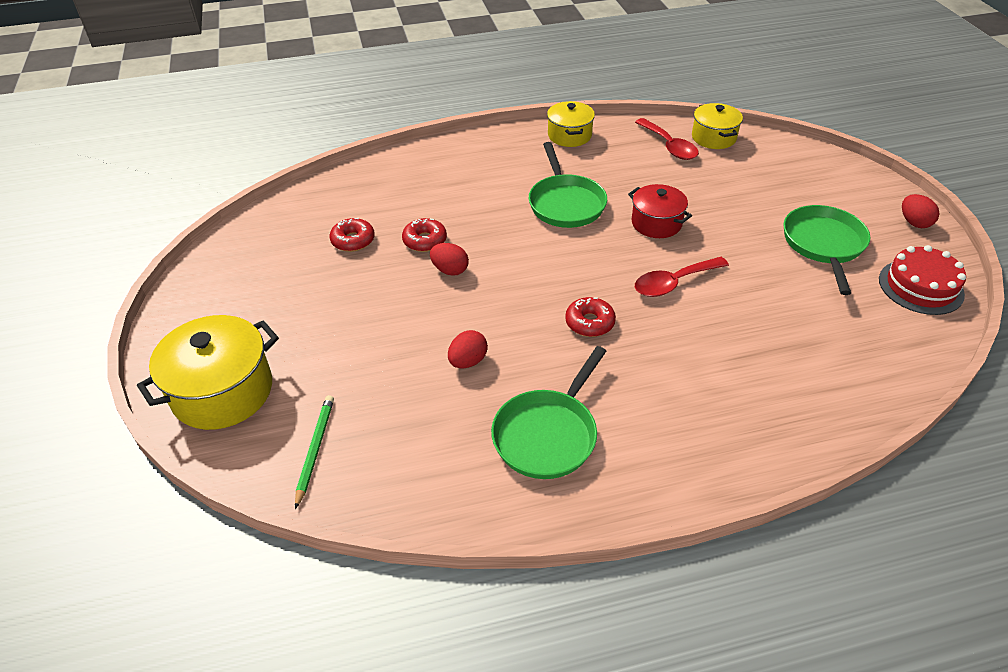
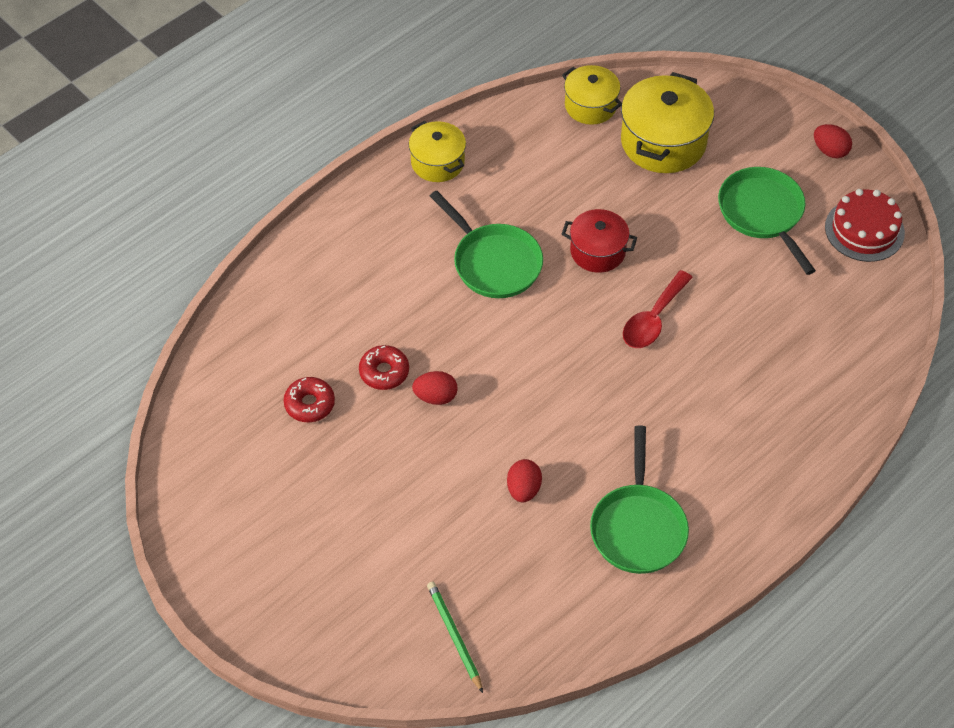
camera: 30 degrees left, 10 degrees up
yellow pot [137,315,279,430] -> yellow pot moved to [621,72,714,173]
red donut [565,297,616,337] -> none
red spoon [635,118,699,160] -> none

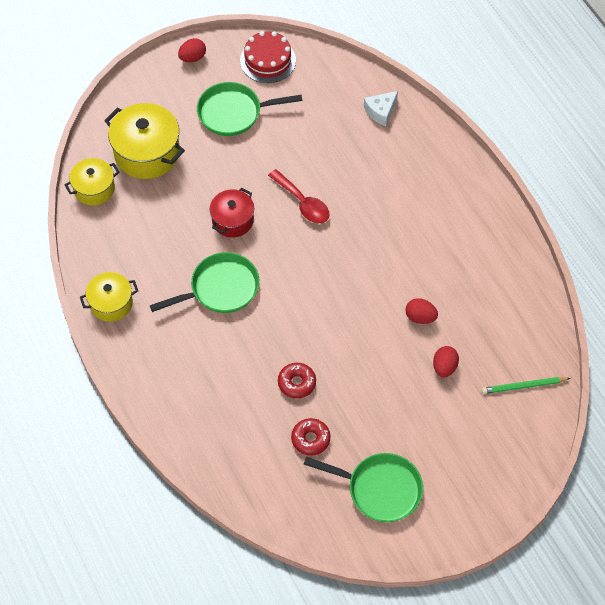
camera: 75 degrees left, 5 degrees up
red egg [412,371,458,405] -> red egg moved to [433,346,459,377]
green pan [590,425,689,574] -> green pan moved to [304,453,423,522]
none -> white cheese [364,91,398,126]

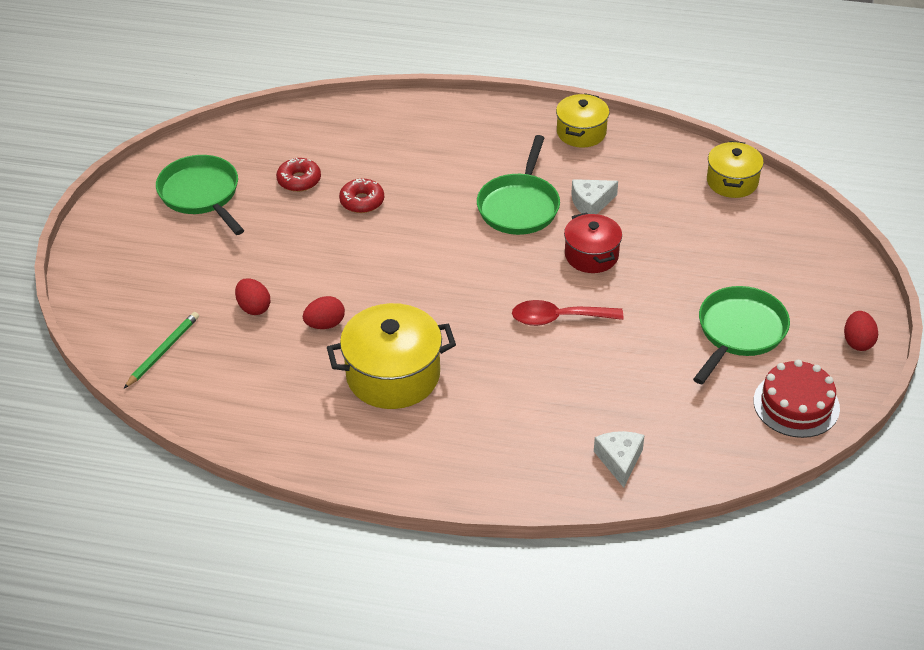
camera: 130 degrees right, 15 degrees down
yellow pot [104,103,185,179] -> yellow pot moved to [327,303,456,409]
green pan [304,453,423,522] -> green pan turned 90 degrees clockwise [156,155,244,235]
none -> white cheese [571,179,618,214]

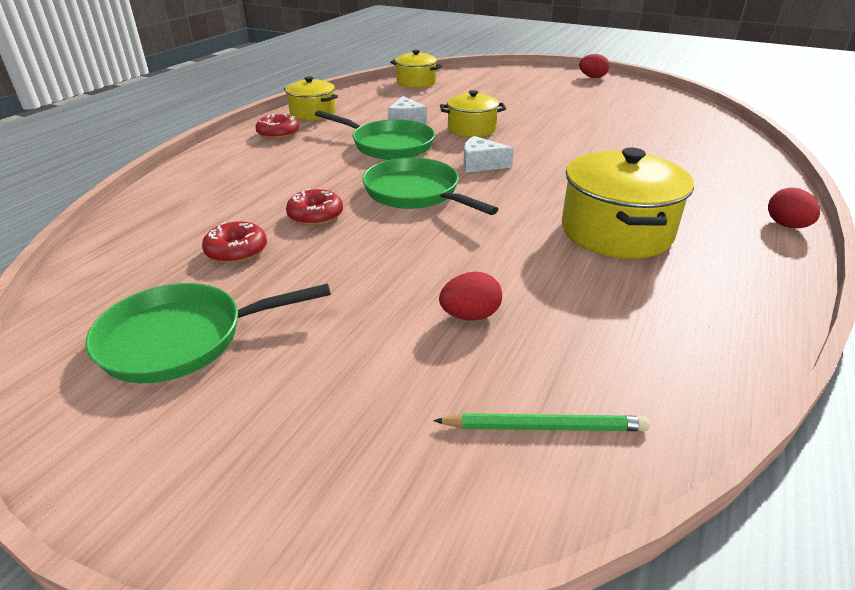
camera: 75 degrees left, 10 degrees down
green pencil [124,312,199,388] -> green pencil turned 135 degrees clockwise [433,413,650,431]
red egg [303,296,345,329] -> red egg moved to [768,187,820,228]
red spoon [512,300,623,326] -> none
red pot [564,212,622,273] -> yellow pot [440,90,506,137]
white cheese [594,431,645,488] -> white cheese moved to [463,136,514,173]
green pan [693,286,790,384] -> green pan moved to [362,157,499,215]
red cake [754,360,840,438] -> none
none -> red donut [256,114,299,139]

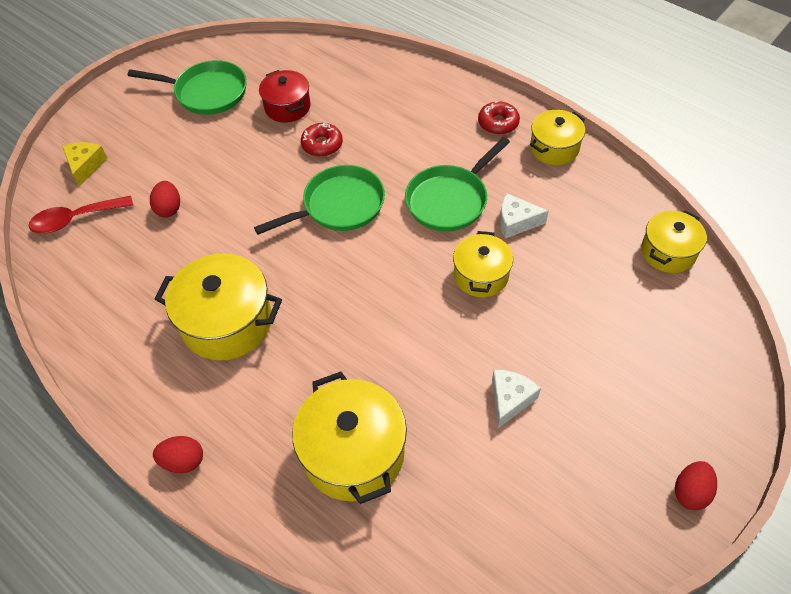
camera: 105 degrees right, 20 degrees up
green pan [85,283,331,383] -> green pan turned 105 degrees clockwise [127,60,247,115]
red donut [202,221,267,264] -> red pot [259,70,311,123]
green pencil [433,413,650,431] -> red spoon [29,196,133,233]
white cheese [463,136,514,173] -> white cheese moved to [492,370,541,428]
none -> yellow cheese [62,142,107,186]
none -> yellow pot [292,372,407,504]

